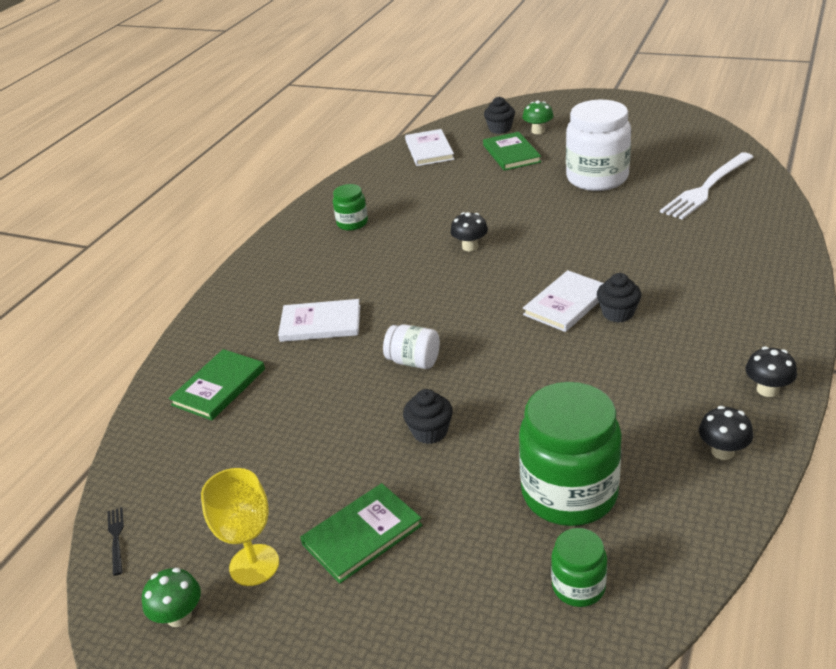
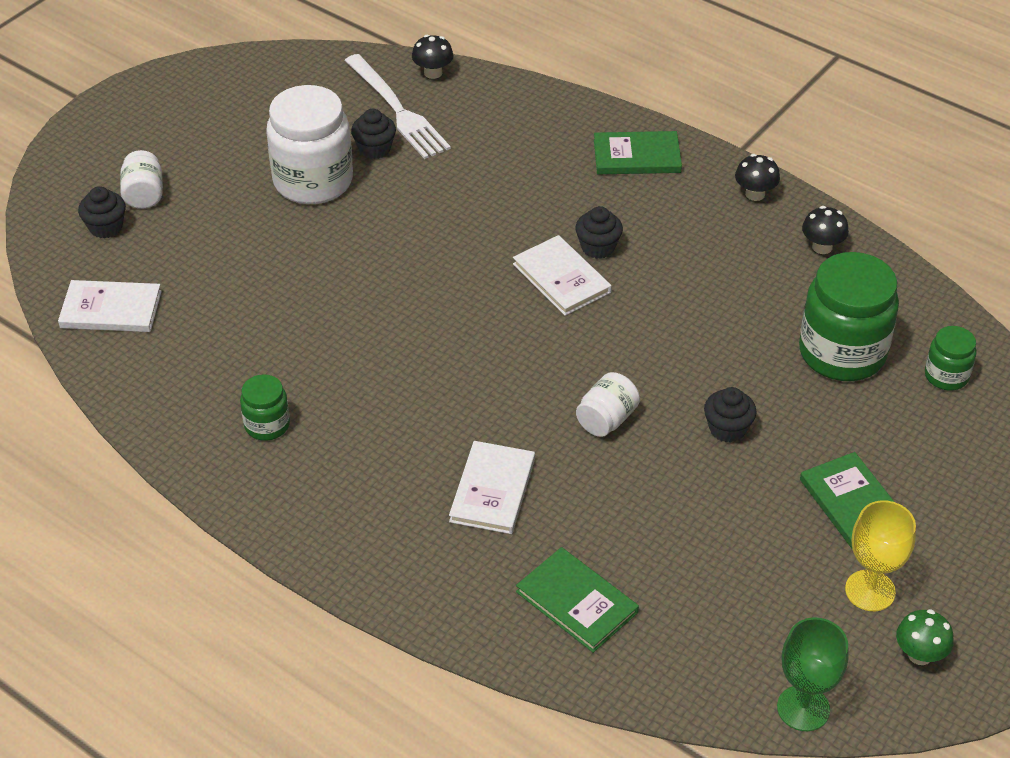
camera: 80 degrees left, 10 degrees up
black fork [108,507,124,576] -> green goblet [777,617,849,731]
black mushroom [450,212,488,251] -> black mushroom moved to [412,35,453,79]
green book [483,132,541,171] -> green book moved to [594,131,682,174]
green mushroom [523,100,553,134] -> white jar [120,150,163,209]
none -> black cupcake [351,109,396,159]

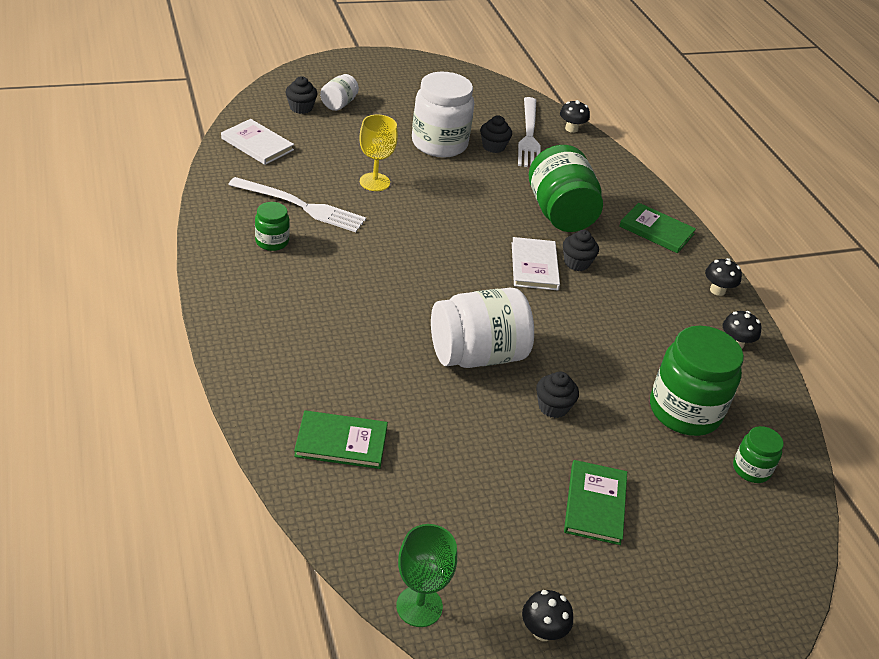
camera: 30 degrees right, 5 degrees down
white book [449,441,535,534] -> none
green book [516,547,639,653] -> green book turned 75 degrees counterclockwise [294,411,388,469]
white jar [576,372,640,437] -> white jar [431,288,534,368], size x1.99
yellow goblet [845,500,916,611] -> yellow goblet moved to [359,115,398,191]
green mushroom [896,609,954,665] -> black mushroom [522,590,573,641]
none -> white fork [228,177,366,232]
none -> green jar [529,145,603,232]

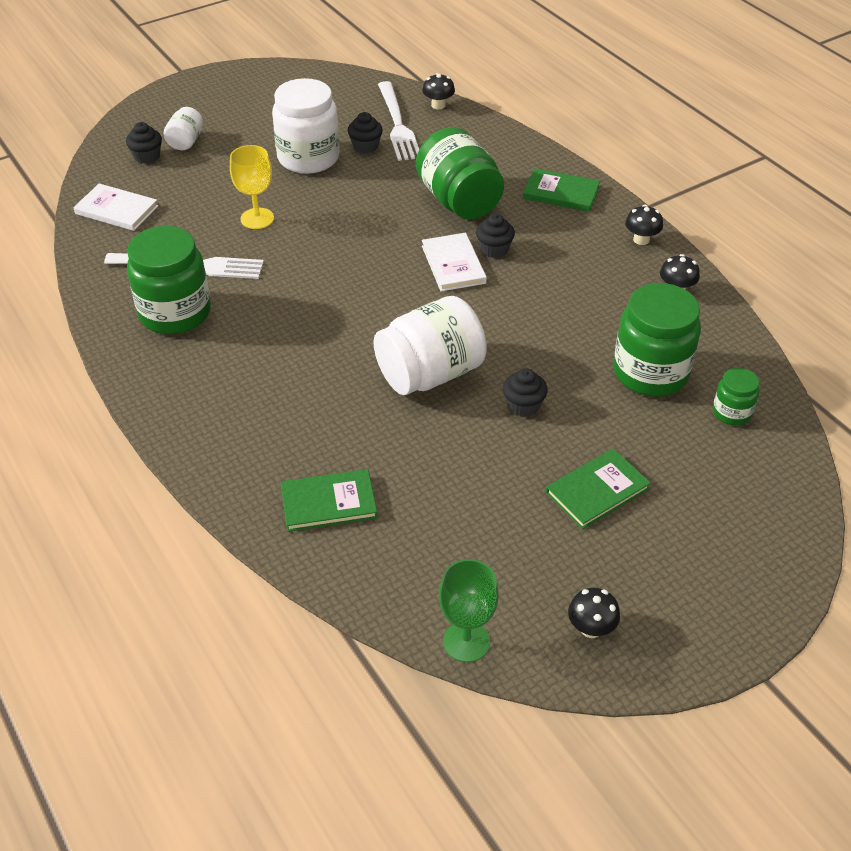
camera: 10 degrees left, 5 degrees up
green jar [255,202,290,251] -> green jar [127,226,211,334], size x1.99
green book [564,460,627,545] -> green book turned 60 degrees clockwise [546,448,651,530]

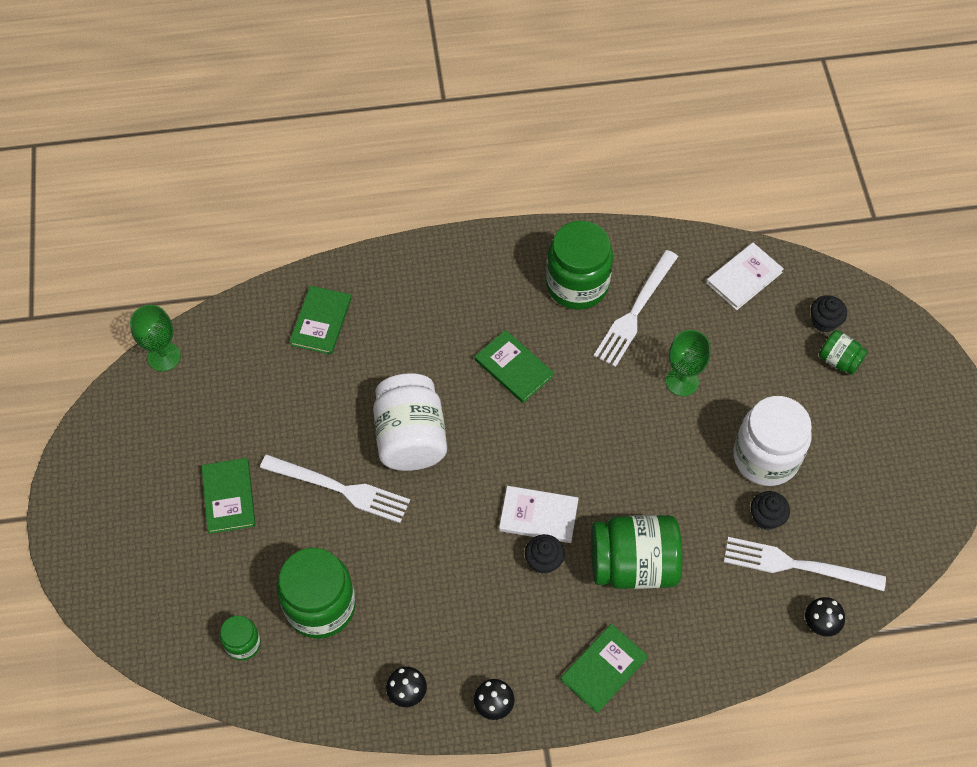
camera: 115 degrees right, 15 degrees up
white jar [164,107,203,150] -> green jar [819,330,868,375]
yellow goblet [230,145,274,229] -> green goblet [666,330,711,396]
black cupcake [503,368,548,417] -> white fork [260,454,410,523]
black mushroom [568,588,620,638] -> none
none -> green book [475,330,554,403]

